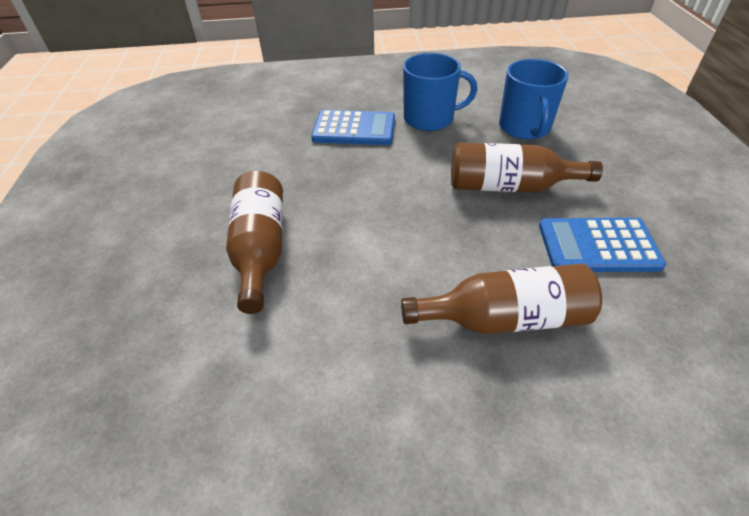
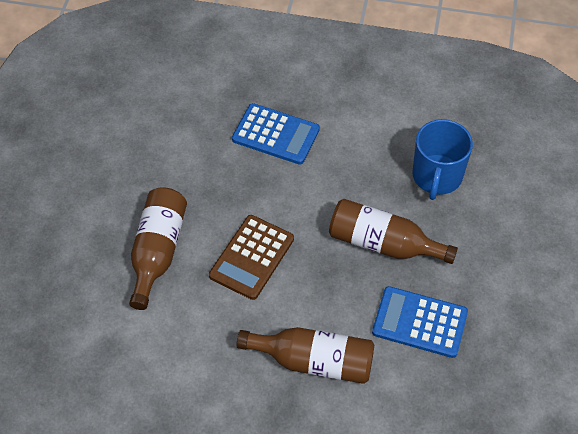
camera: 15 degrees right, 10 degrees up
blue mug [403,53,477,131] -> none
none -> brown calculator [209,215,294,300]

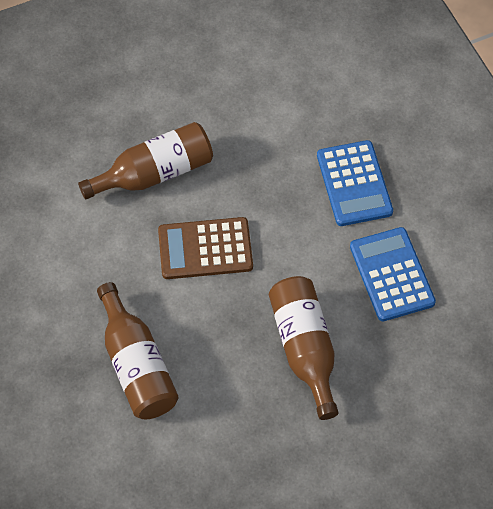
camera: 55 degrees right, 5 degrees up
blue calculator [372,286,468,358] -> blue calculator moved to [350,227,436,321]
blue mug [412,119,473,200] -> none

